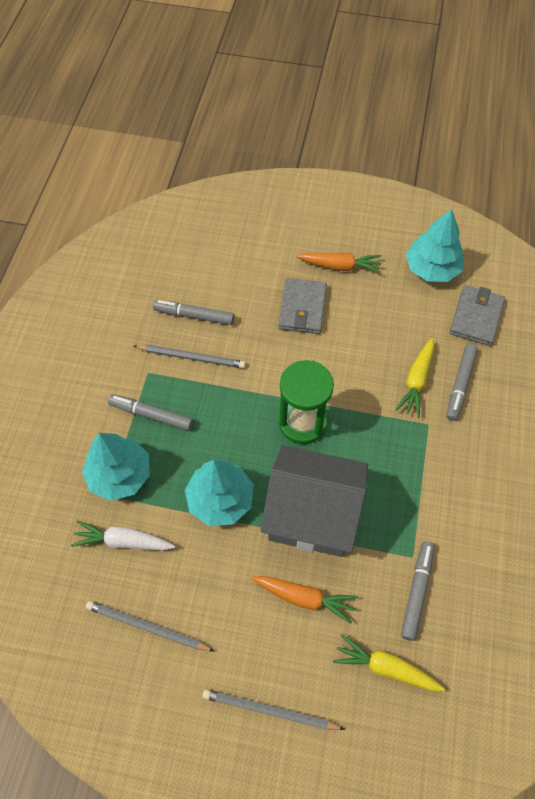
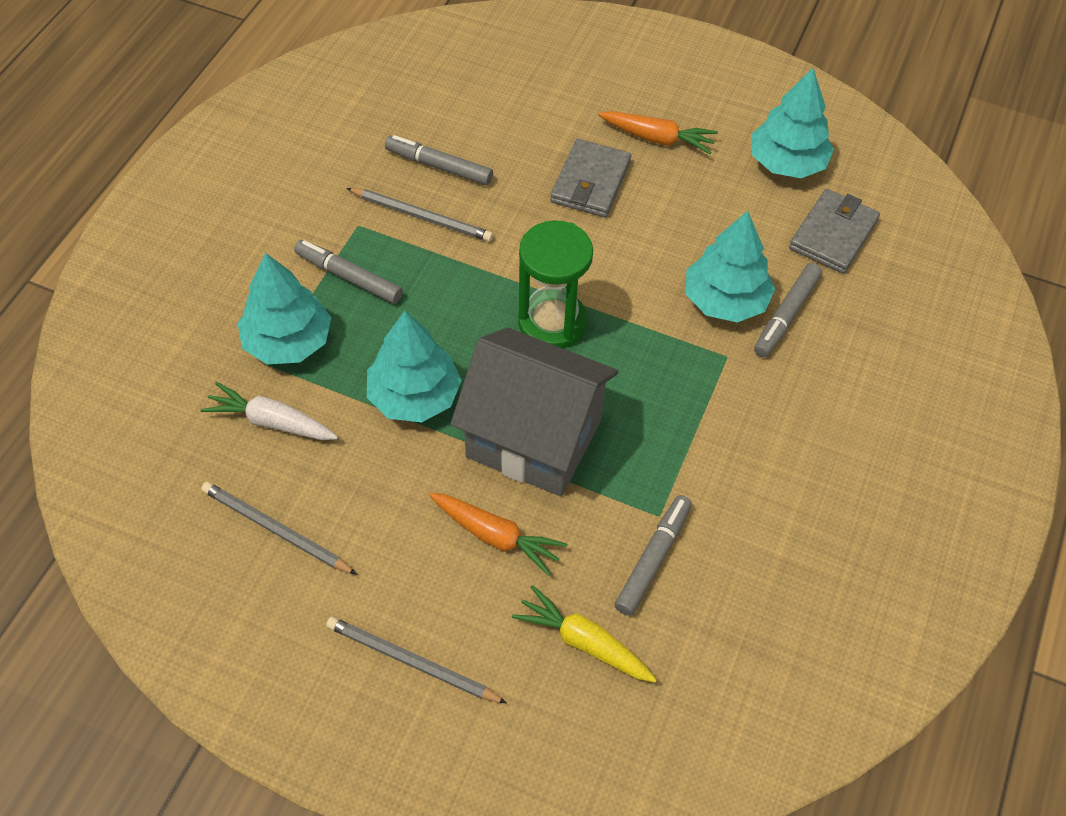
camera: 10 degrees right, 5 degrees down
yellow carrot [395,338,434,418] -> turquoise tree [686,211,775,323]

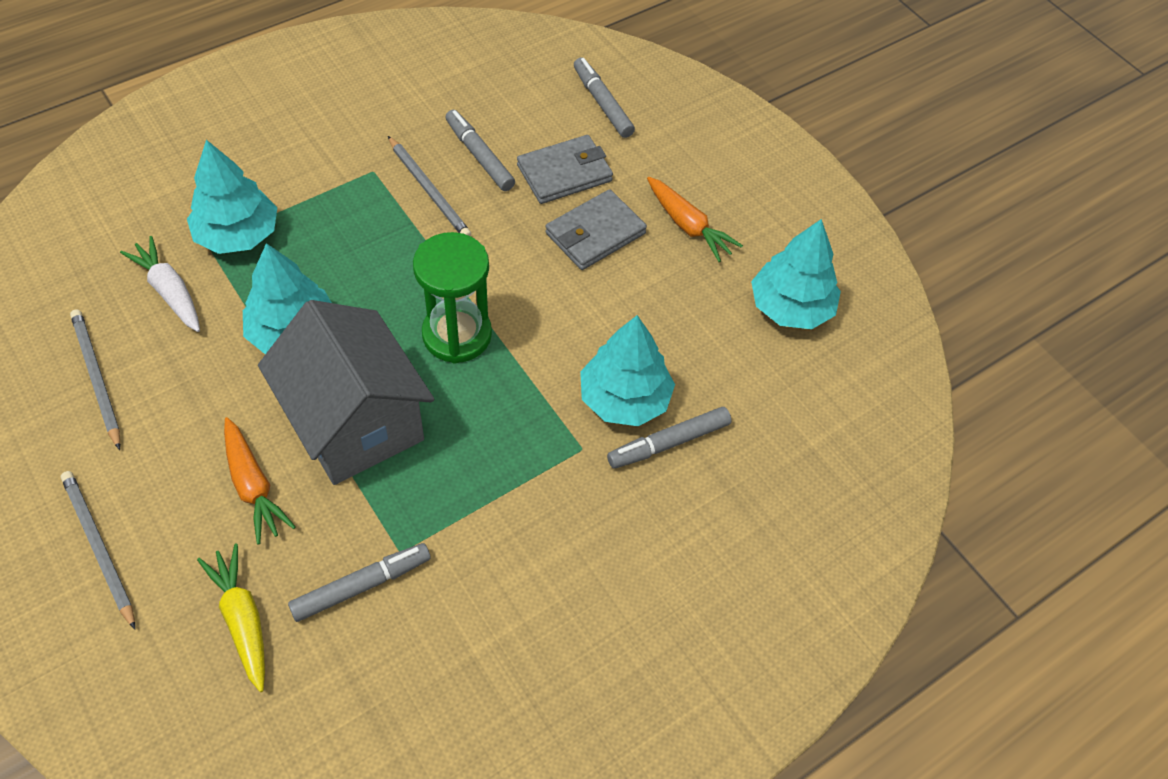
camera: 30 degrees right, 0 degrees up
grey marker [294,240,403,304] -> grey marker moved to [574,57,635,138]
grey wallet [789,189,880,274] -> grey wallet moved to [517,135,613,204]

